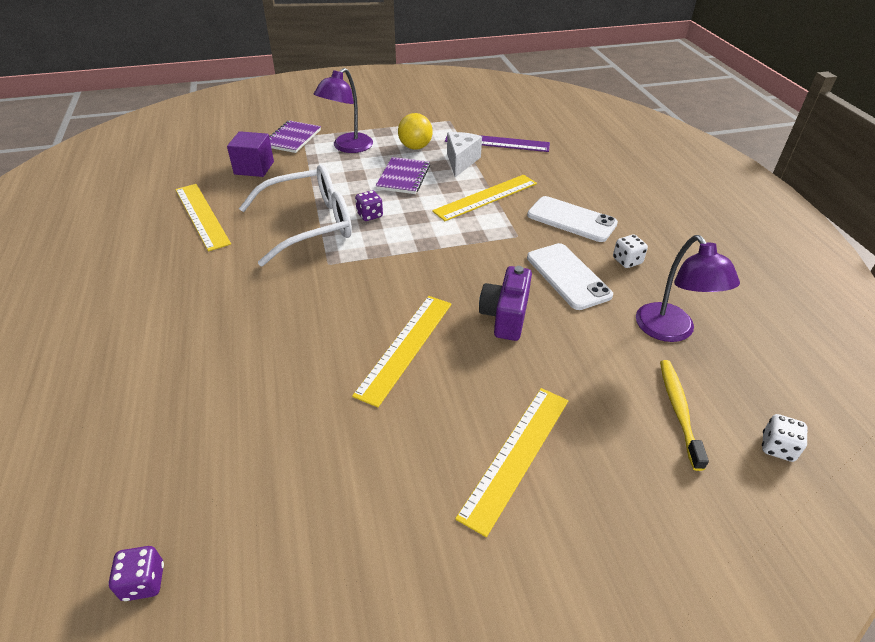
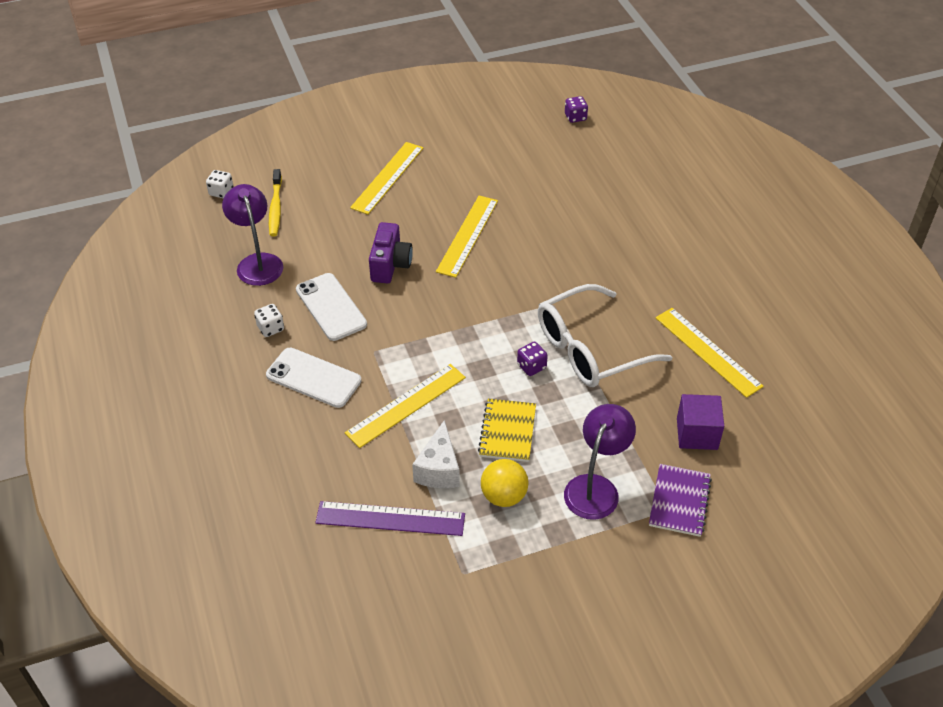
camera: 175 degrees right, 5 degrees up
purple notebook [376,157,430,194] -> yellow notebook [478,399,536,462]

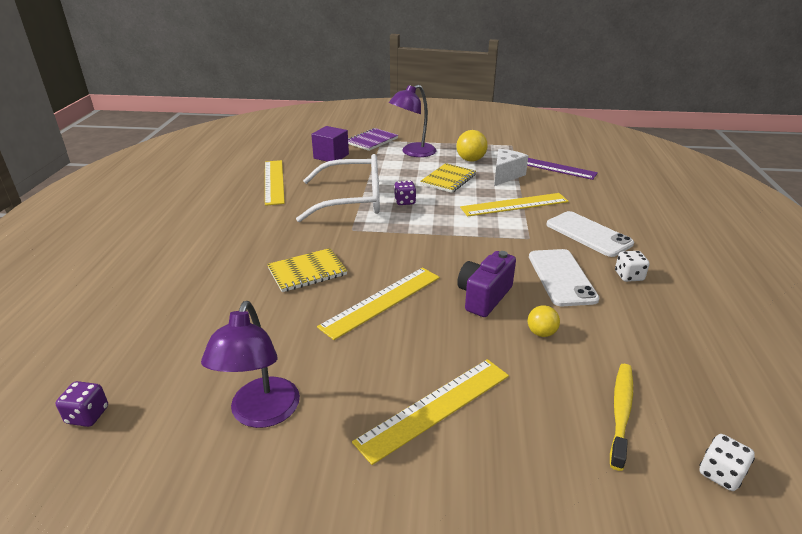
camera: 155 degrees left, 15 degrees down
purple lamp [222,184,283,286] -> purple lamp moved to [201,301,300,428]
none -> yellow notebook [267,248,347,292]
none -> yellow ball [528,305,560,337]

